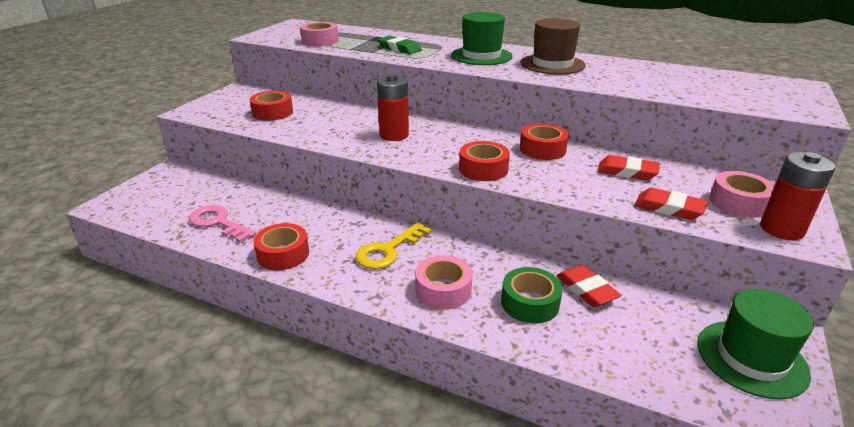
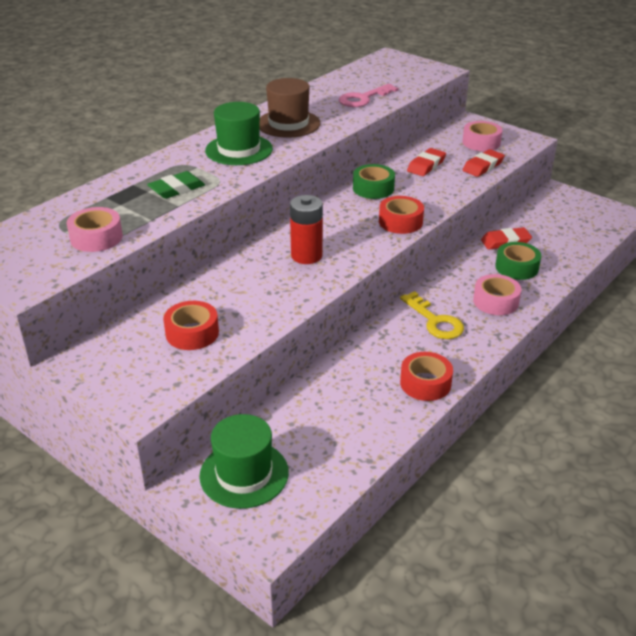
camera: 75 degrees left, 5 degrees up
pink key [189,205,256,243] -> pink key moved to [339,84,399,107]
red tape [520,123,569,160] -> green tape [353,164,395,199]
green hat [697,289,814,399] -> green hat moved to [200,414,289,509]
red battery [760,152,836,240] -> none

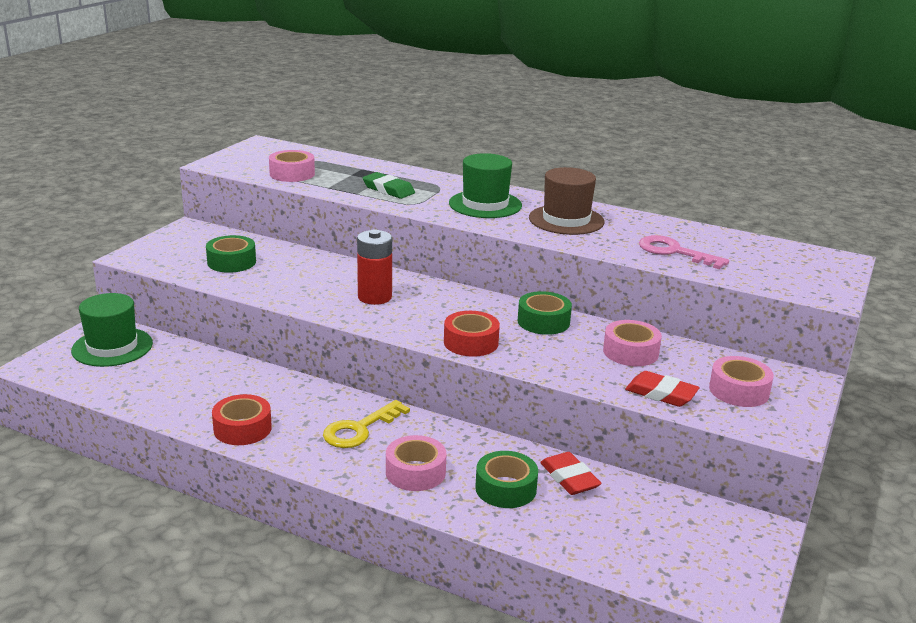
camera: 75 degrees right, 10 degrees down
red tape [163,301,219,350] -> green tape [206,235,256,273]
red eraser [407,148,446,176] -> pink tape [603,320,662,366]

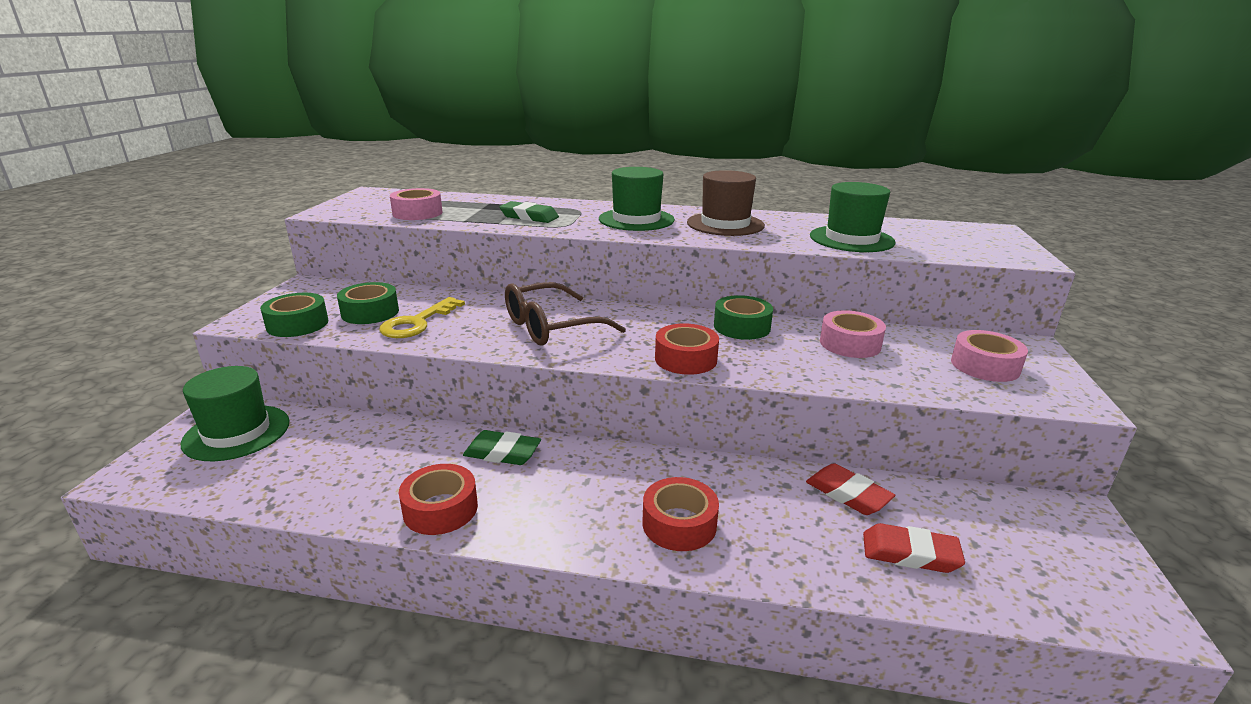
camera: 15 degrees left, 0 degrees up
yellow key [323,400,410,448] -> yellow key moved to [379,297,465,338]
red battery [357,230,392,305] -> brown glasses [505,282,626,345]
pink tape [386,435,447,491] -> red tape [643,477,719,551]
green tape [475,451,538,508] -> green tape moved to [260,293,328,337]
red eraser [625,371,700,407] -> red eraser moved to [863,523,965,573]
pink key [639,235,729,269] -> green hat [810,182,896,252]
none -> green eraser [463,430,541,465]

